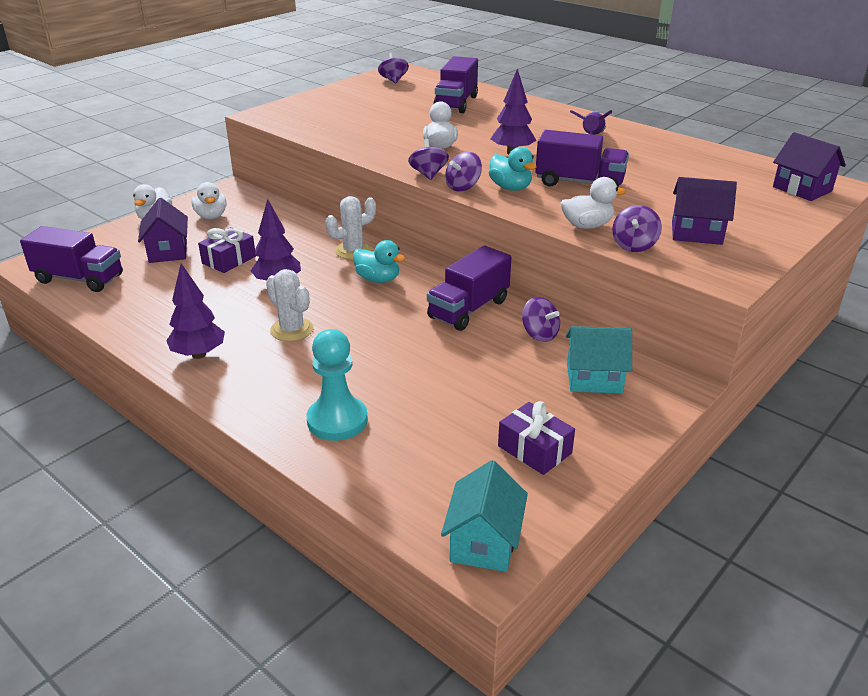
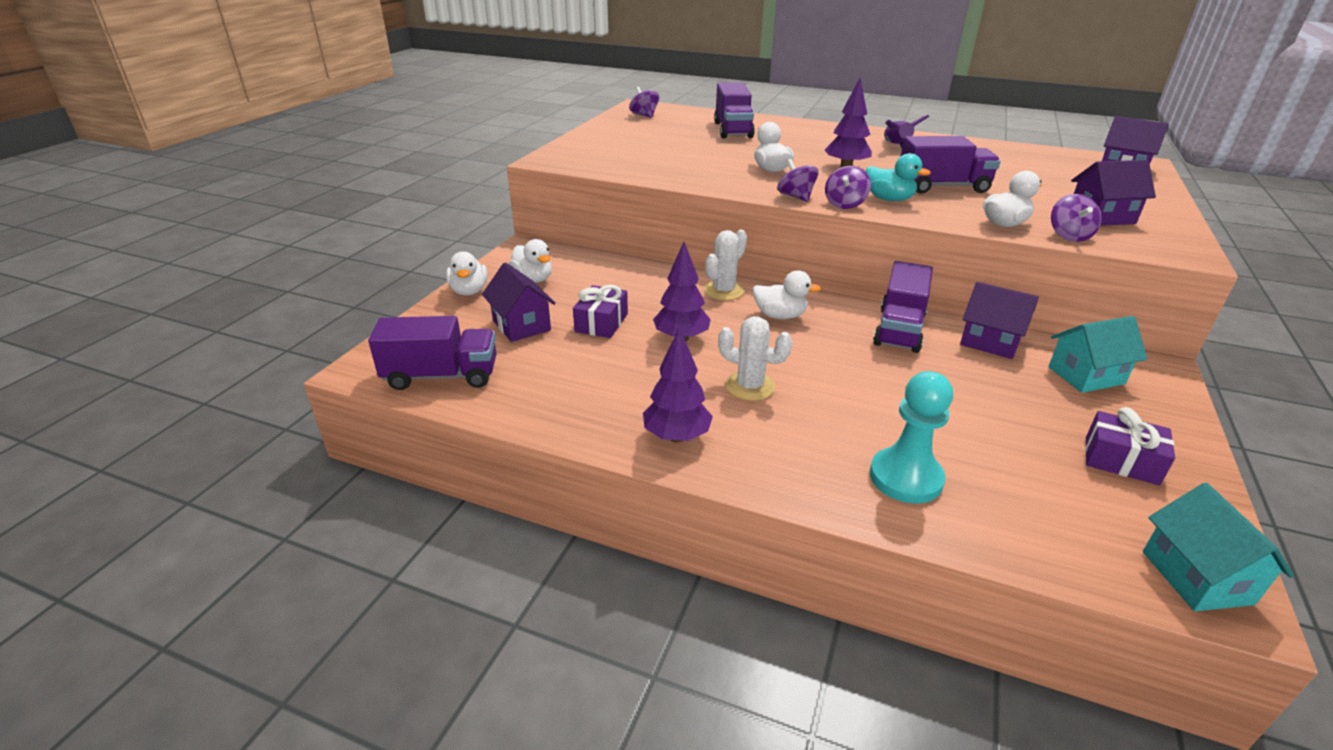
camera: 20 degrees left, 0 degrees up
turquoise duck [353,240,406,283] -> white duck [753,271,821,319]
purple spinning top [522,297,560,342] -> purple house [960,282,1039,359]

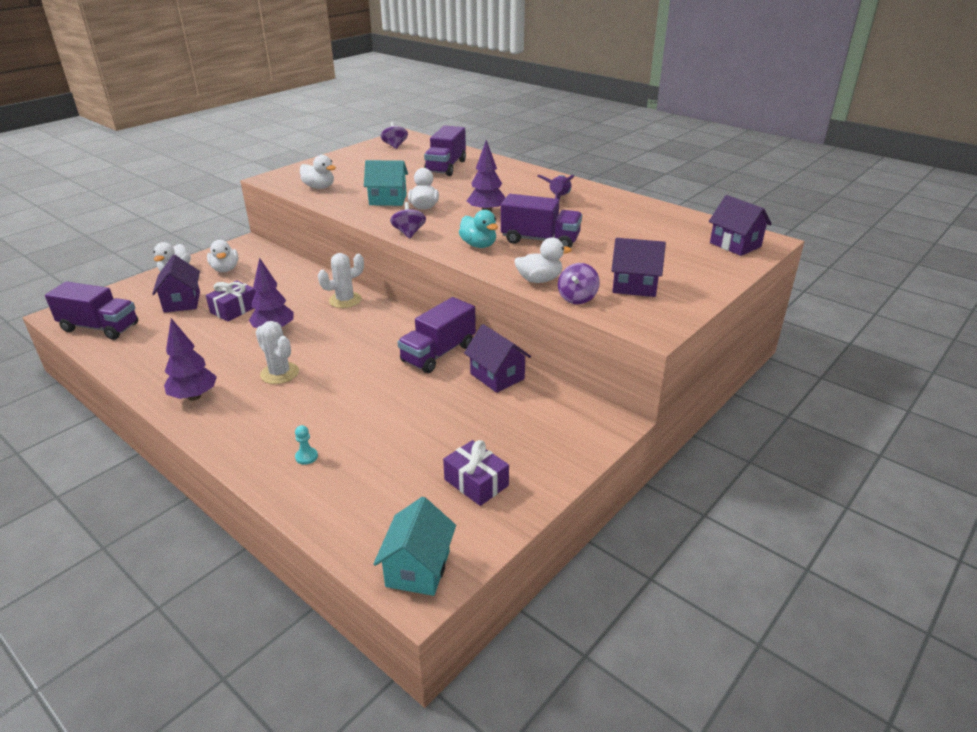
camera: 20 degrees right, 0 degrees up
white duck [753,271,821,319] -> white duck moved to [300,155,336,189]
purple spinning top [825,166,871,209] -> none
turquoise pawn [870,371,953,504] -> turquoise pawn [295,425,318,465], size x0.42
turquoise house [1048,316,1147,393] -> turquoise house moved to [364,160,408,206]

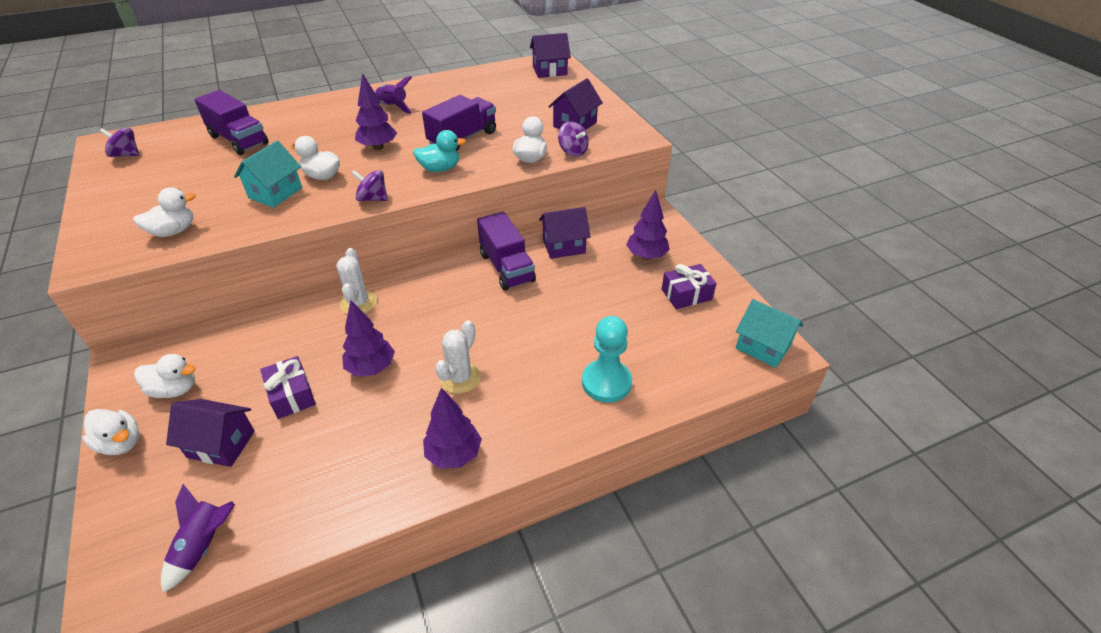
camera: 65 degrees left, 10 degrees up
purple truck [45,281,138,340] -> purple rocket [161,484,235,593]
white cactus [256,321,299,384] -> white cactus turned 45 degrees counterclockwise [435,320,481,394]
turquoise pawn [295,425,318,465] -> turquoise pawn [582,316,632,403], size x2.40
none -> purple tree [626,190,670,260]

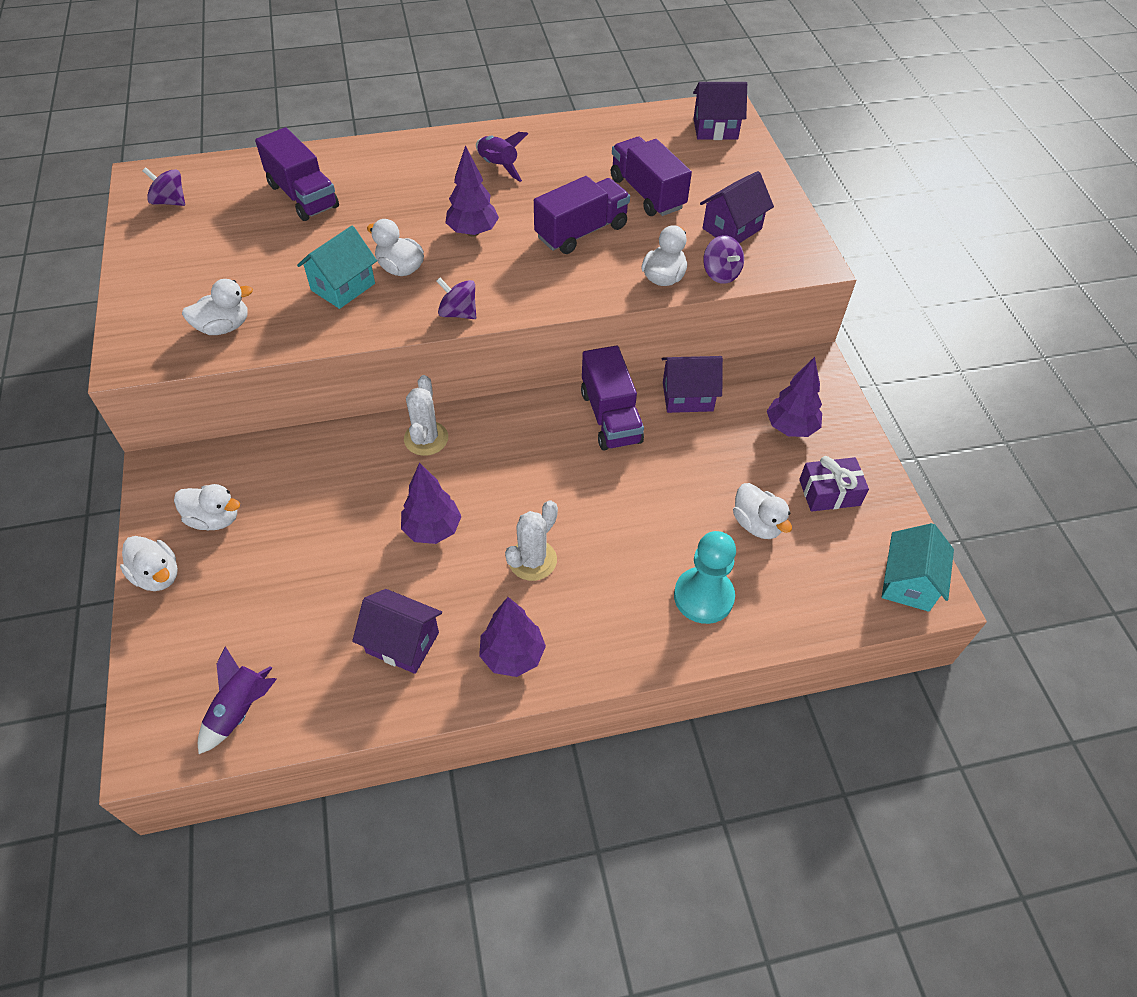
camera: 10 degrees right, 10 degrees up
purple house [166,399,255,467] -> purple house moved to [352,589,442,674]
purple gift [260,356,316,419] -> none
turquoise duck [413,130,466,172] -> none
turquoise house [736,299,803,368] -> turquoise house turned 60 degrees clockwise [882,523,954,612]
none -> purple truck [611,137,692,216]
none -> white duck [733,483,792,539]

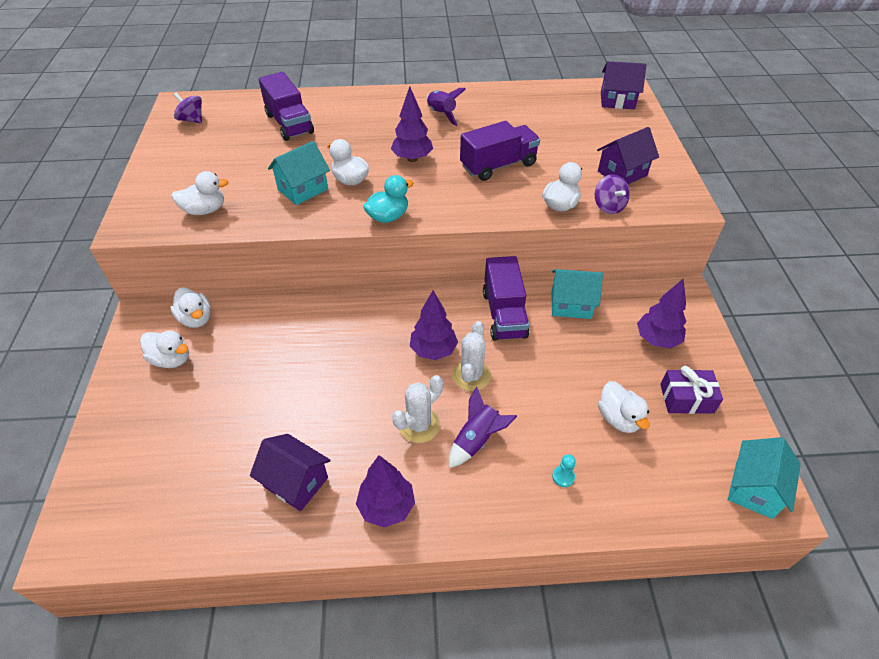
camera: 10 degrees right, 5 degrees down
white duck [120,536,178,591] -> white duck moved to [170,287,211,328]
purple rocket [198,646,277,754] -> purple rocket moved to [449,387,517,468]
purple tree [401,462,462,544] -> purple tree moved to [410,291,458,360]
white cactus [404,375,448,456] -> white cactus moved to [452,321,491,391]
purple spinning top [436,278,476,319] -> turquoise duck [363,175,413,223]
purple truck [611,137,692,216] -> none
purple house [662,356,723,413] -> turquoise house [552,269,603,319]
turquoise pawn [674,531,736,624] -> turquoise pawn [552,454,576,487], size x0.42

